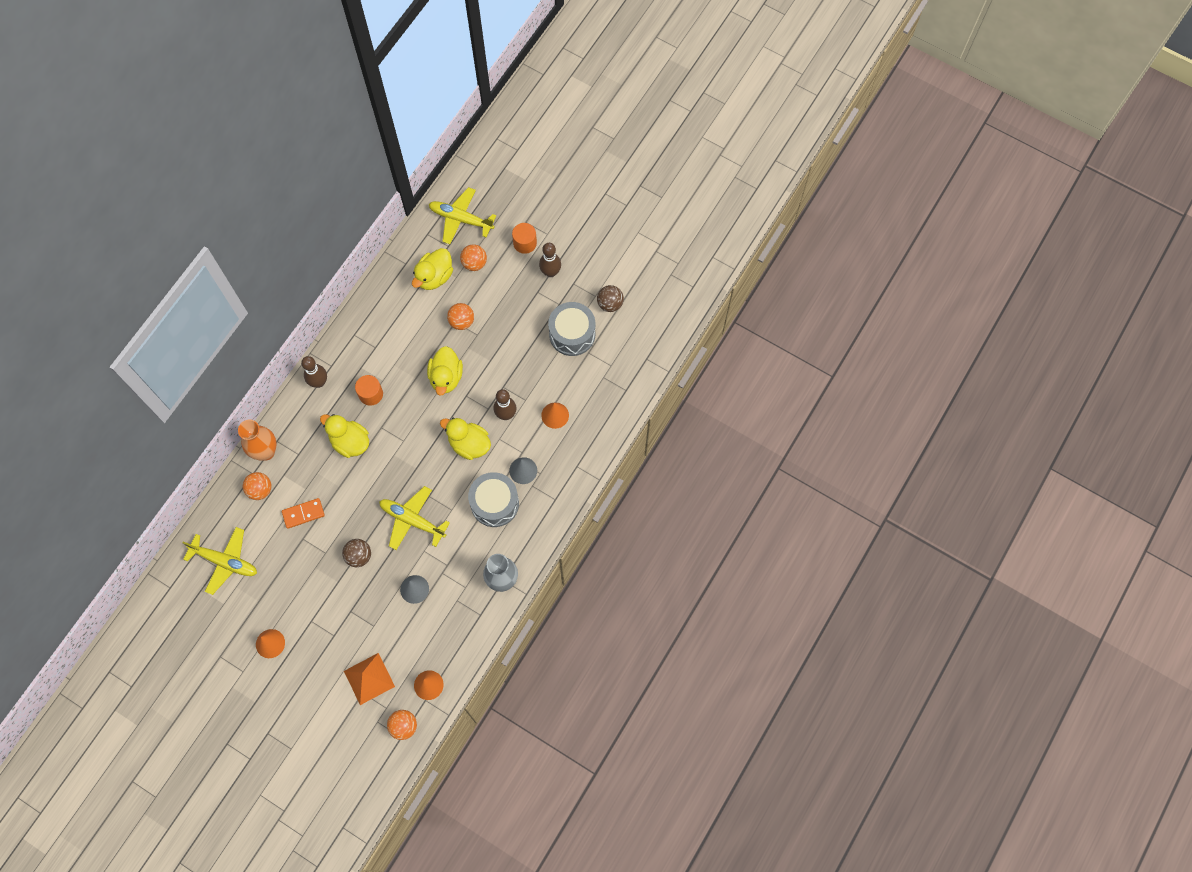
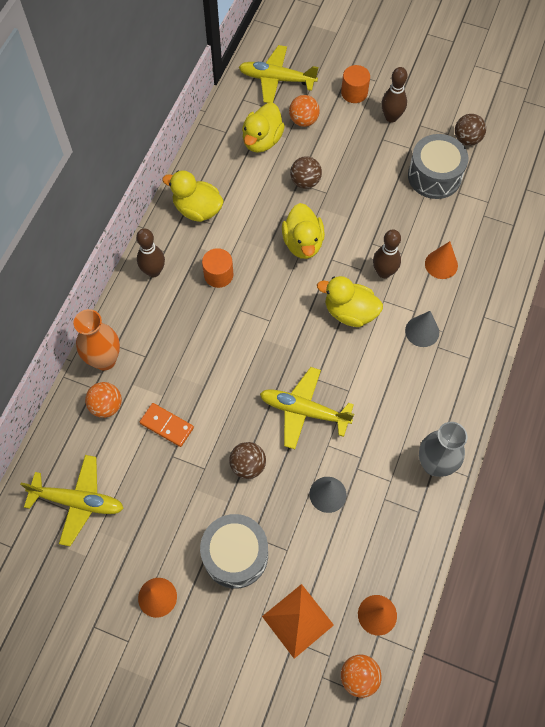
camera: 10 degrees left, 5 degrees down
orange domino [282,498,325,529] -> orange domino turned 60 degrees clockwise [140,403,194,447]
yellow duck [320,414,369,458] -> yellow duck moved to [162,170,224,222]
orange ball [447,303,474,330] -> brown ball [290,156,322,189]
grey drum [468,472,519,527] -> grey drum moved to [200,514,268,589]

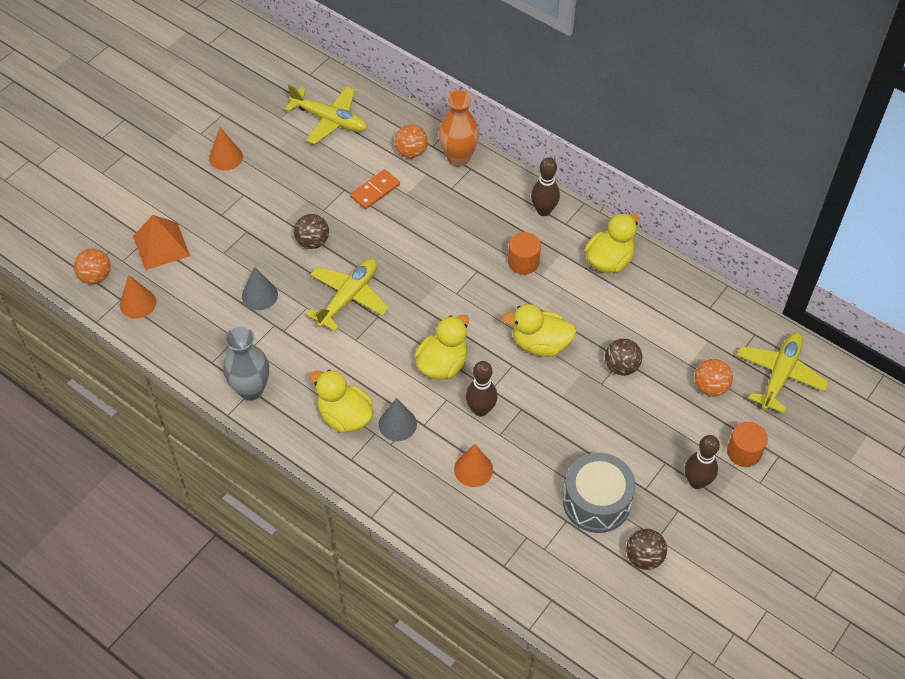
camera: 105 degrees right, 10 degrees down
yellow plane [20,455,124,546] -> yellow plane turned 90 degrees counterclockwise [285,85,367,144]
grey drum [200,514,268,589] -> none
yellow duck [242,103,285,153] -> yellow duck moved to [310,370,373,433]

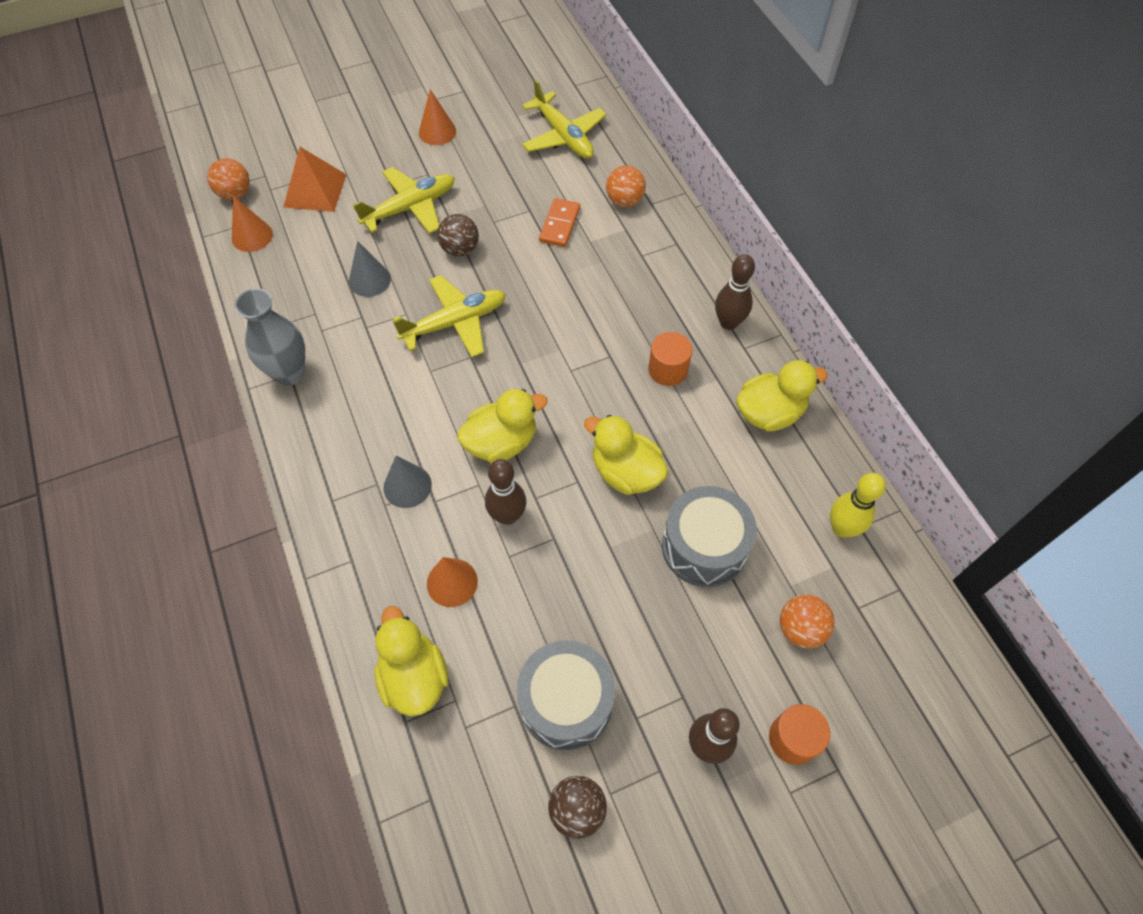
camera: 30 degrees right, 5 degrees up
yellow duck [310,370,373,433] -> yellow duck moved to [375,606,448,717]
orange domino [350,169,400,209] -> orange domino turned 60 degrees counterclockwise [539,198,580,247]
orange vase [439,90,479,167] -> none
brown ball [605,338,642,376] -> grey drum [662,486,757,587]
yellow plane [737,332,829,413] -> yellow plane moved to [353,167,454,234]
none -> yellow bowling pin [830,473,886,538]

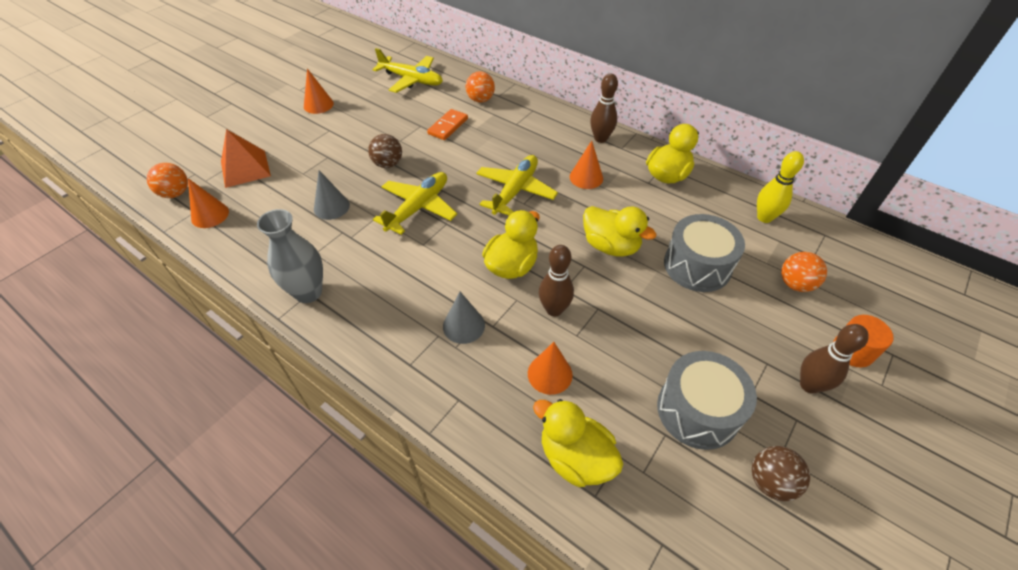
camera: 30 degrees left, 10 degrees down
yellow plane [353,167,454,234] -> yellow plane moved to [476,155,558,215]
orange domino [539,198,580,247] -> orange domino turned 45 degrees clockwise [427,109,468,140]
yellow duck [584,415,668,495] -> yellow duck turned 150 degrees counterclockwise [583,206,657,257]
orange cylinder [648,332,692,386] -> orange cone [570,141,603,189]

